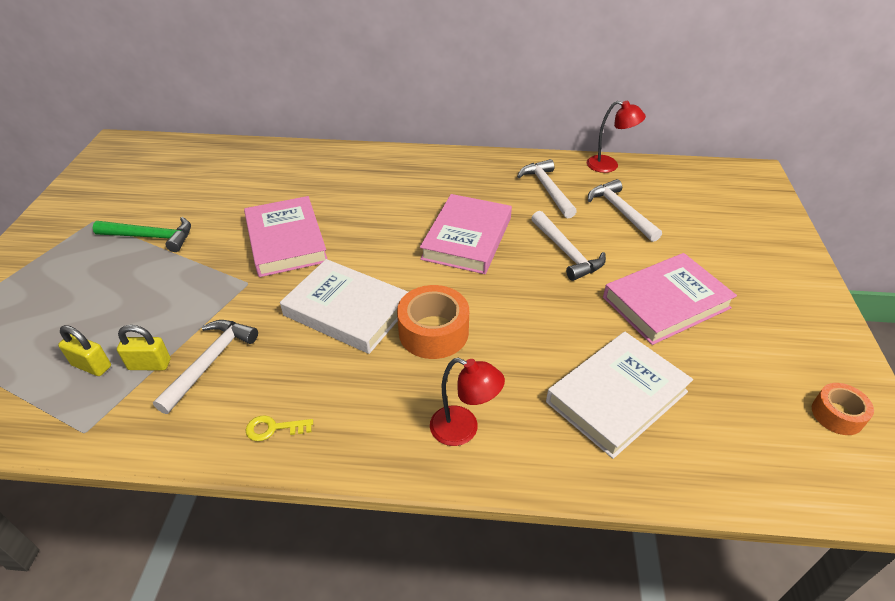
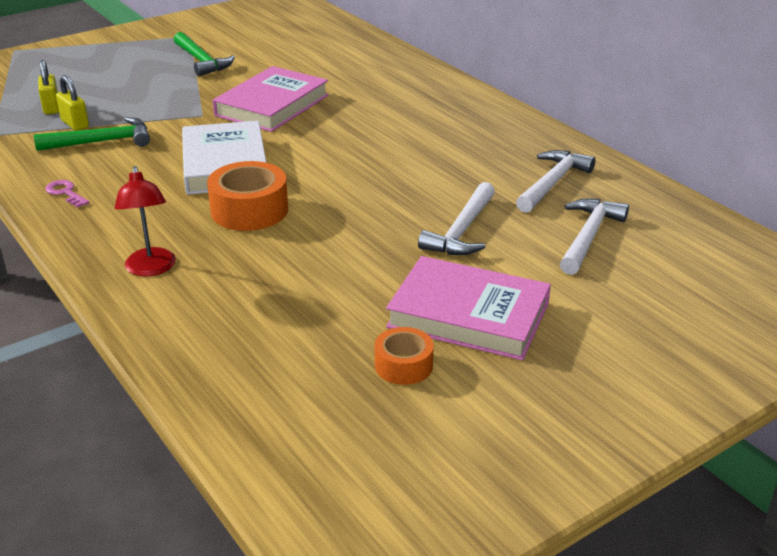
camera: 50 degrees right, 10 degrees down
white hammer [153,320,258,414] -> green hammer [34,117,150,151]
yellow key [246,415,313,441] -> pink key [45,180,90,208]
pink book [420,194,512,274] -> none
white book [546,332,693,459] -> none
red lamp [587,101,646,173] -> none
orange tape [812,383,874,435] -> orange tape moved to [375,327,434,385]

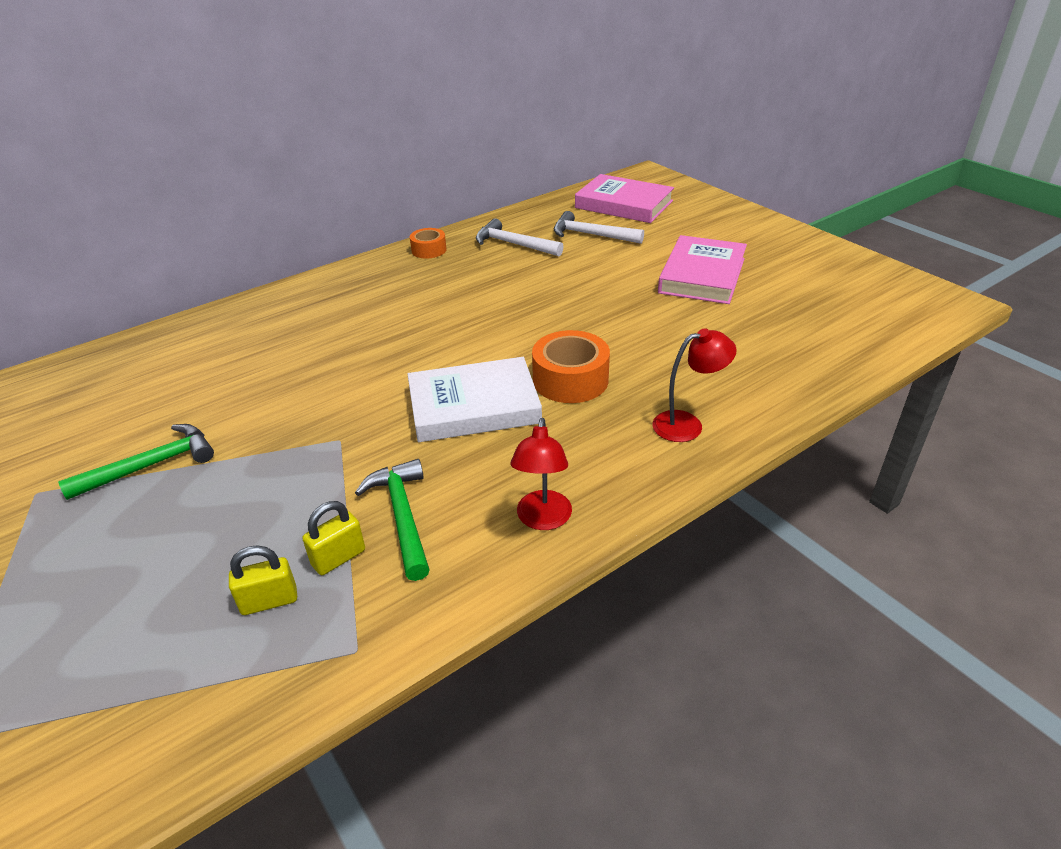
camera: 90 degrees left, 5 degrees up
pink key [45,180,90,208] -> red lamp [511,418,572,530]
pink book [213,66,329,132] -> pink book moved to [575,174,674,223]
orange tape [375,327,434,385] -> orange tape moved to [410,228,447,258]
white hammer [418,182,495,255] -> none

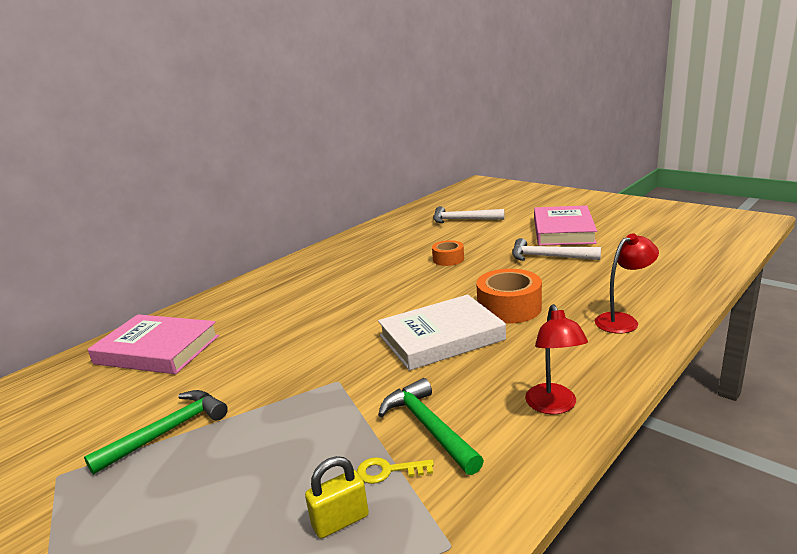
camera: 10 degrees left, 15 degrees down
yellow padlock [302,501,365,575] -> yellow key [357,457,434,484]
orange tape [410,228,447,258] -> orange tape moved to [432,240,464,266]
white hammer [476,218,564,256] -> white hammer moved to [512,238,601,261]
pink book [575,174,674,223] -> pink book moved to [88,314,219,374]

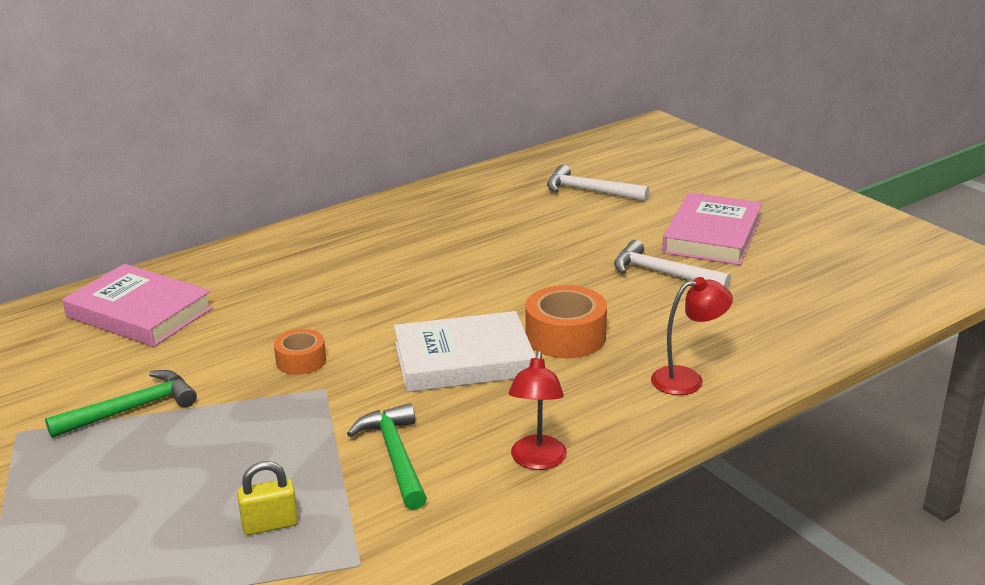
camera: 10 degrees right, 5 degrees up
yellow key [357,457,434,484] -> none
orange tape [432,240,464,266] -> orange tape moved to [274,329,326,375]

